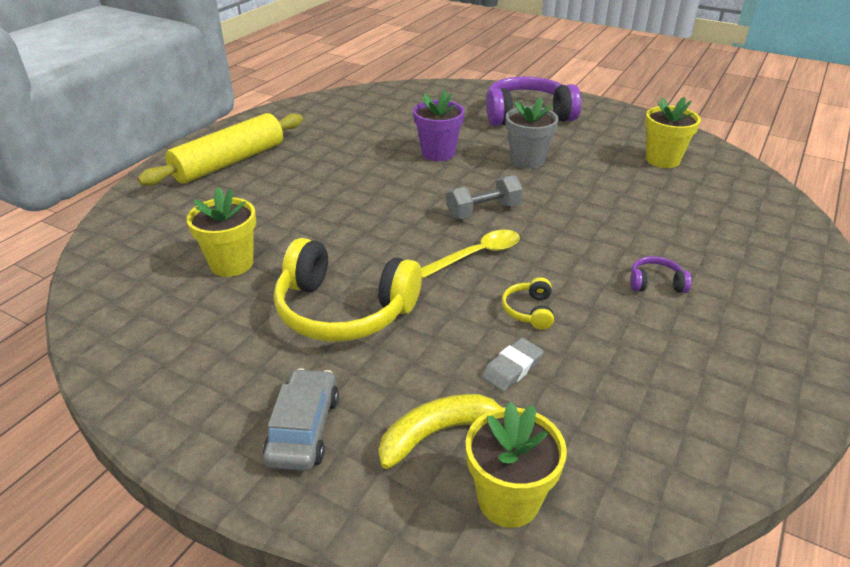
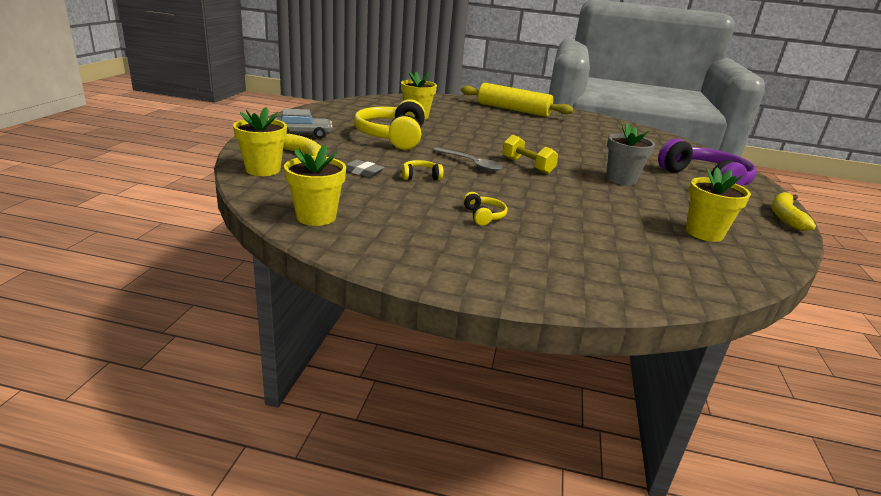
camera: 70 degrees right, 10 degrees down
purple flower pot [413,90,465,161] -> none
yellow spoon [421,230,520,278] -> grey spoon [433,148,502,172]
grey dumbbell [447,175,523,219] -> yellow dumbbell [502,135,558,174]
purple headphones [630,256,691,293] -> yellow headphones [463,192,507,226]
none -> yellow flower pot [284,145,346,226]
none -> yellow banana [771,192,816,231]

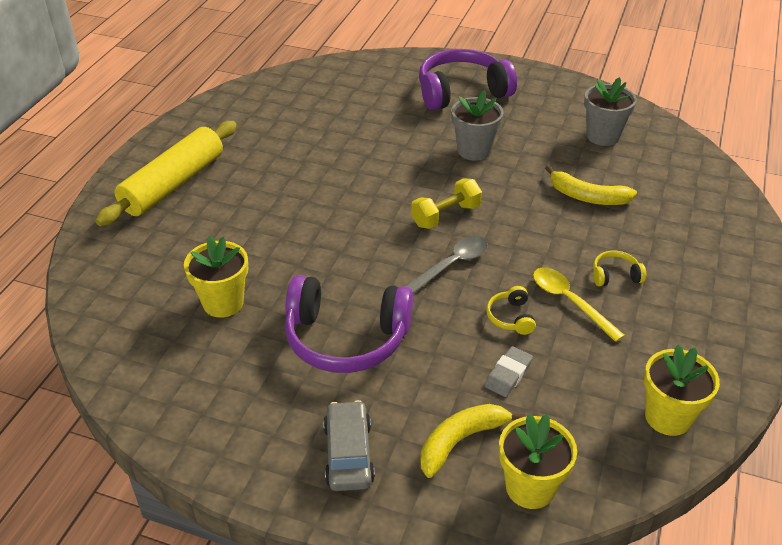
camera: 80 degrees left, 15 degrees up
yellow headphones [354,99,425,150] -> purple headphones [285,275,413,373]
yellow flower pot [686,167,751,242] -> grey flower pot [584,77,637,146]
yellow banana [771,192,816,231] -> yellow banana moved to [545,165,637,205]
none -> yellow spoon [533,268,625,342]

